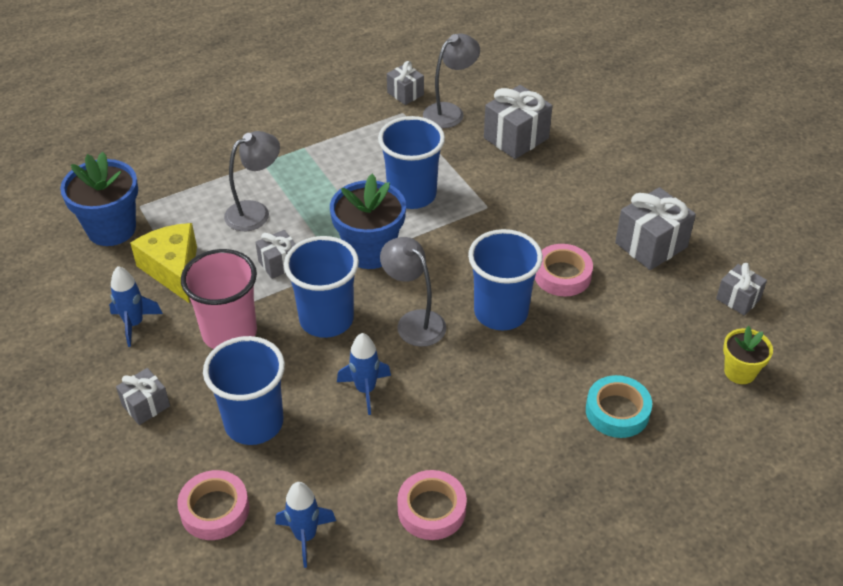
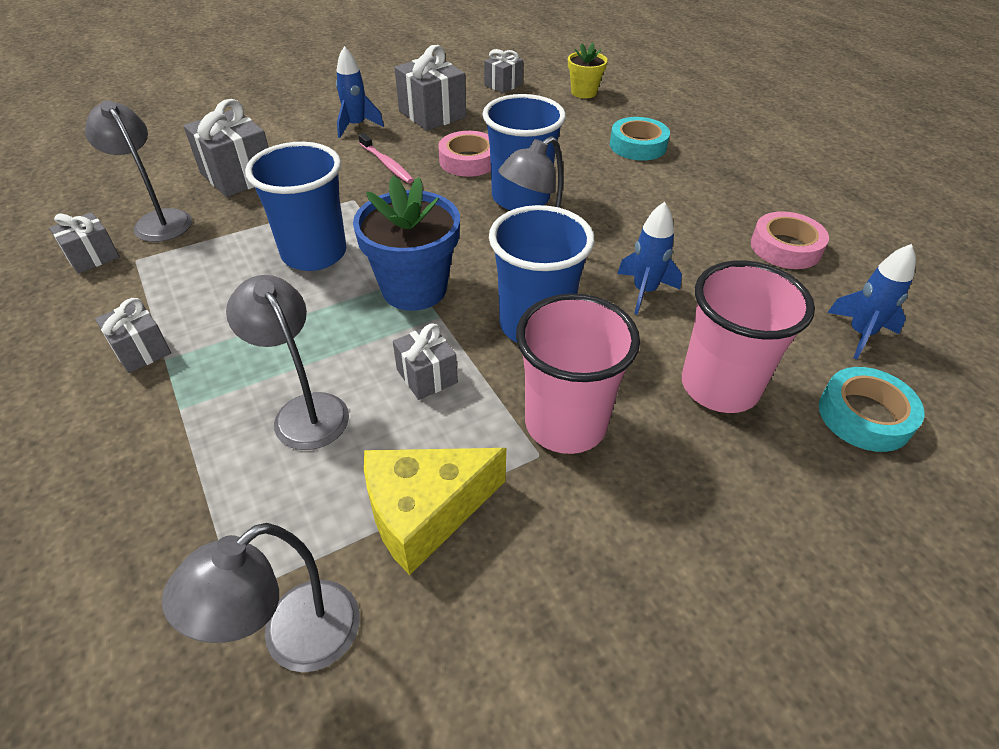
camera: 90 degrees left, 0 degrees up
blue flower pot [60,152,138,246] -> grey lamp [162,523,360,672]
blue rocket [109,266,163,347] -> blue rocket moved to [336,46,384,138]
grey gift [116,368,170,425] -> grey gift moved to [95,298,171,373]
pink tape [177,470,249,540] -> turquoise tape [819,367,924,452]
blue cup [203,336,285,445] -> pink cup [682,260,815,413]
none -> pink toothbrush [358,133,414,183]

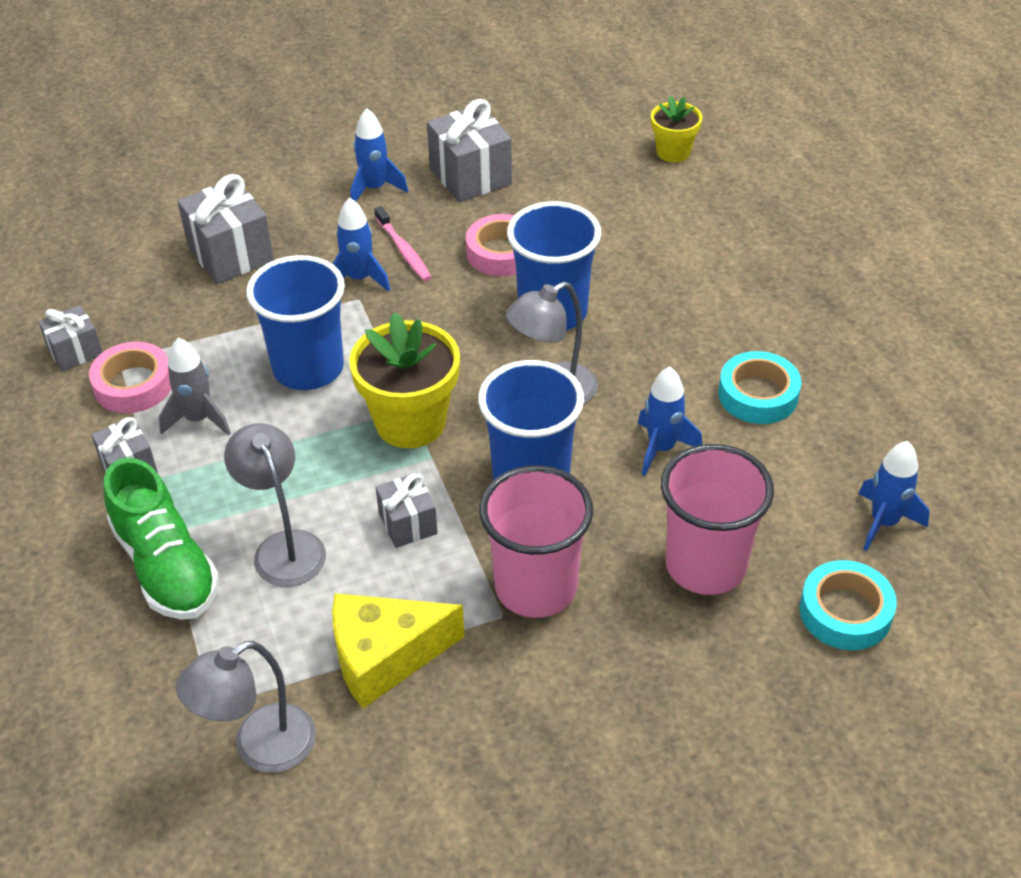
camera: 10 degrees right, 0 degrees up
grey lamp [85,100,192,242] -> none
blue flower pot [353,176,460,311] -> yellow flower pot [349,312,460,448]
grey gift [484,49,523,93] -> none
turquoise tape [610,117,670,161] -> turquoise tape moved to [718,351,802,424]
pink tape [751,211,829,269] -> pink tape moved to [89,342,171,413]
none -> green shoe [104,458,219,620]
none -> grey rocket [159,338,231,436]
none -> blue rocket [333,197,390,292]

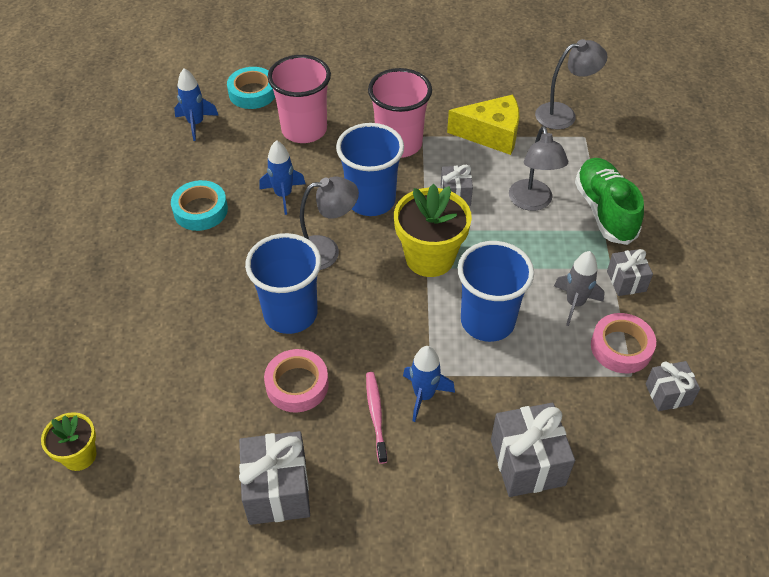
camera: 160 degrees left, 5 degrees up
blue rocket [351,108,408,201] -> none

